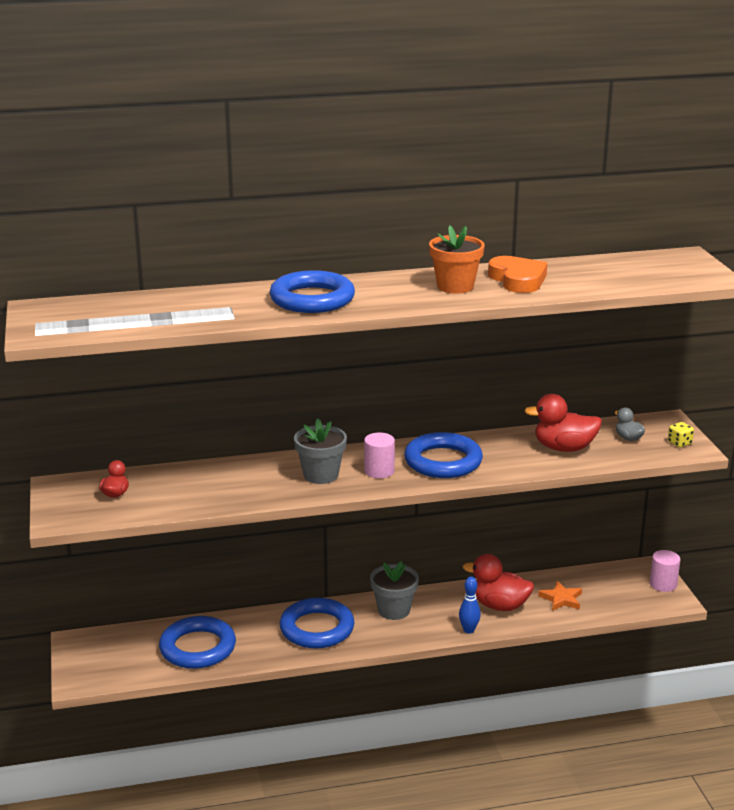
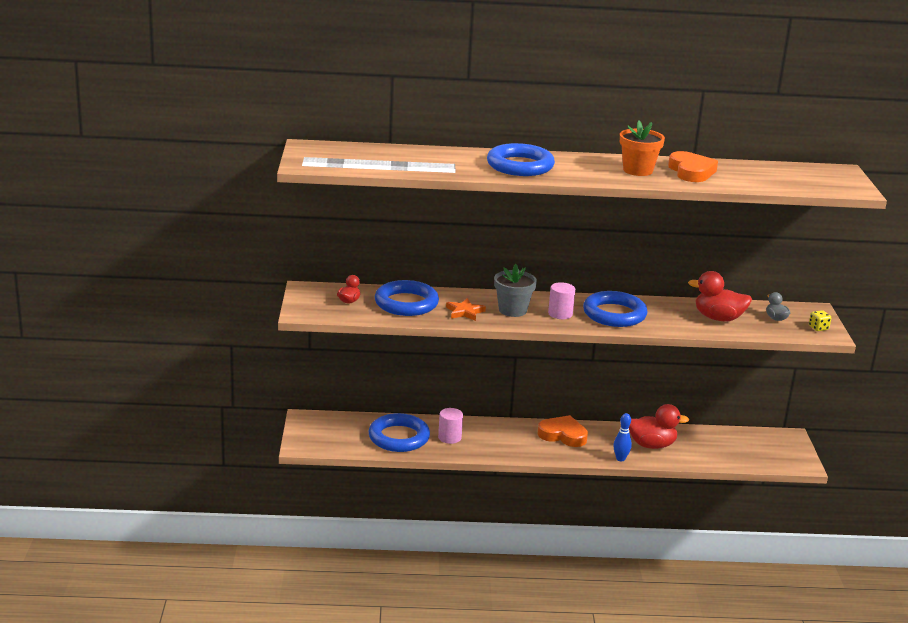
camera: 10 degrees right, 0 degrees up
blue ring [280,597,354,649] -> blue ring moved to [375,280,439,316]
grey flower pot [370,561,419,620] -> orange heart [537,415,588,447]
red duck [463,554,534,611] -> red duck turned 150 degrees clockwise [629,404,689,449]
orange star [538,581,582,611] -> orange star moved to [446,298,486,321]
pink cylinder [650,550,680,592] -> pink cylinder moved to [438,408,463,444]

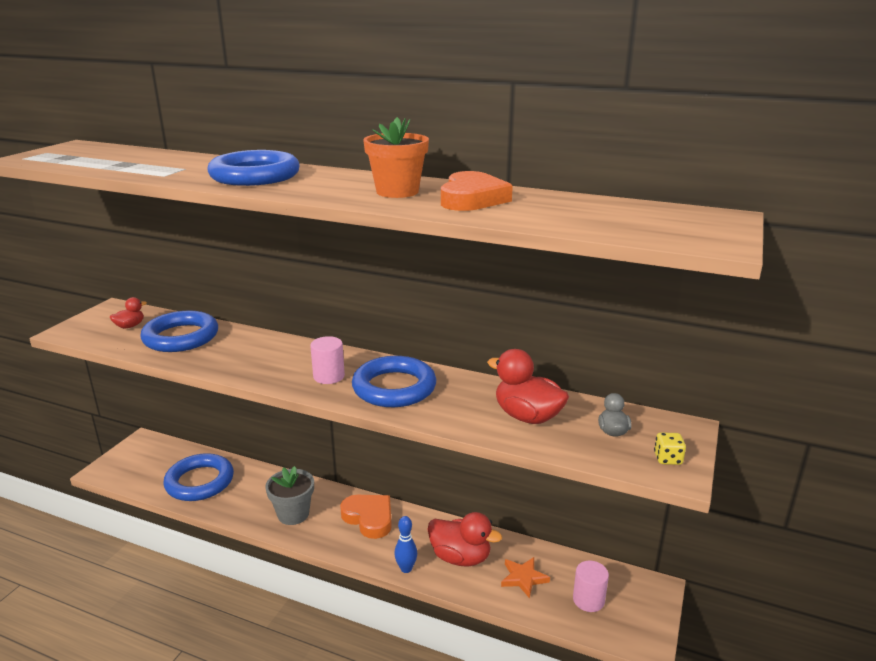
camera: 25 degrees right, 0 degrees up
pink cylinder [438,408,463,444] -> pink cylinder moved to [573,561,609,612]
orange star [446,298,486,321] -> orange star moved to [501,557,550,599]
grey flower pot [494,264,537,317] -> grey flower pot moved to [265,466,314,525]

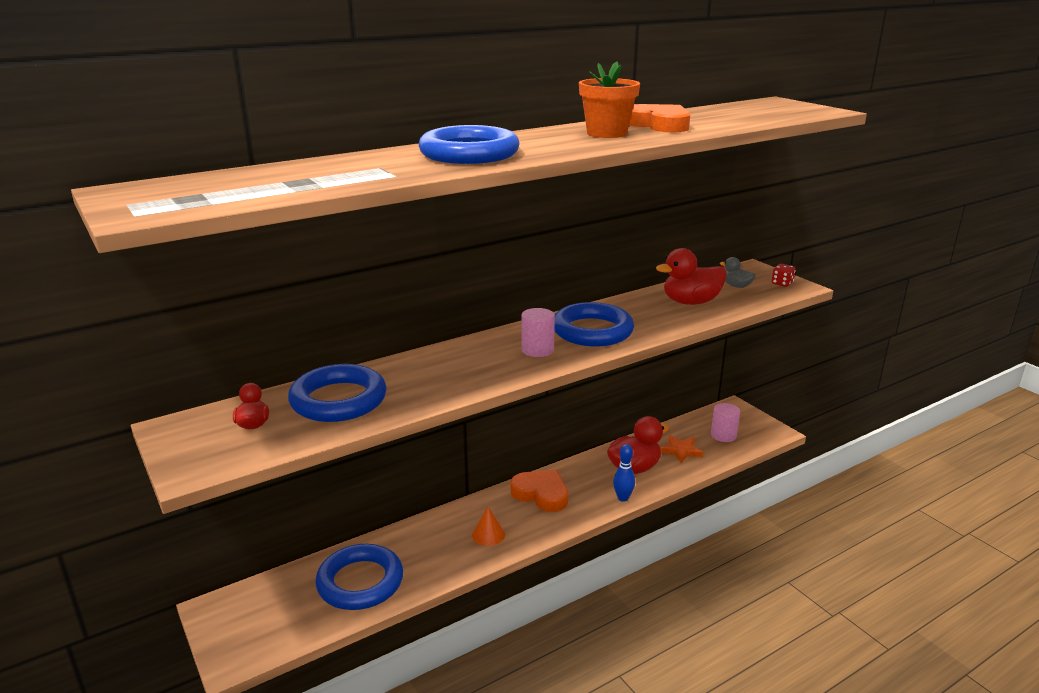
camera: 55 degrees left, 0 degrees up
grey flower pot [265,466,314,525] -> orange cone [472,507,505,546]
orange heart [340,495,392,539] -> orange heart turned 45 degrees clockwise [511,470,568,512]
yellow dice [654,432,686,465] -> red dice [772,264,796,287]

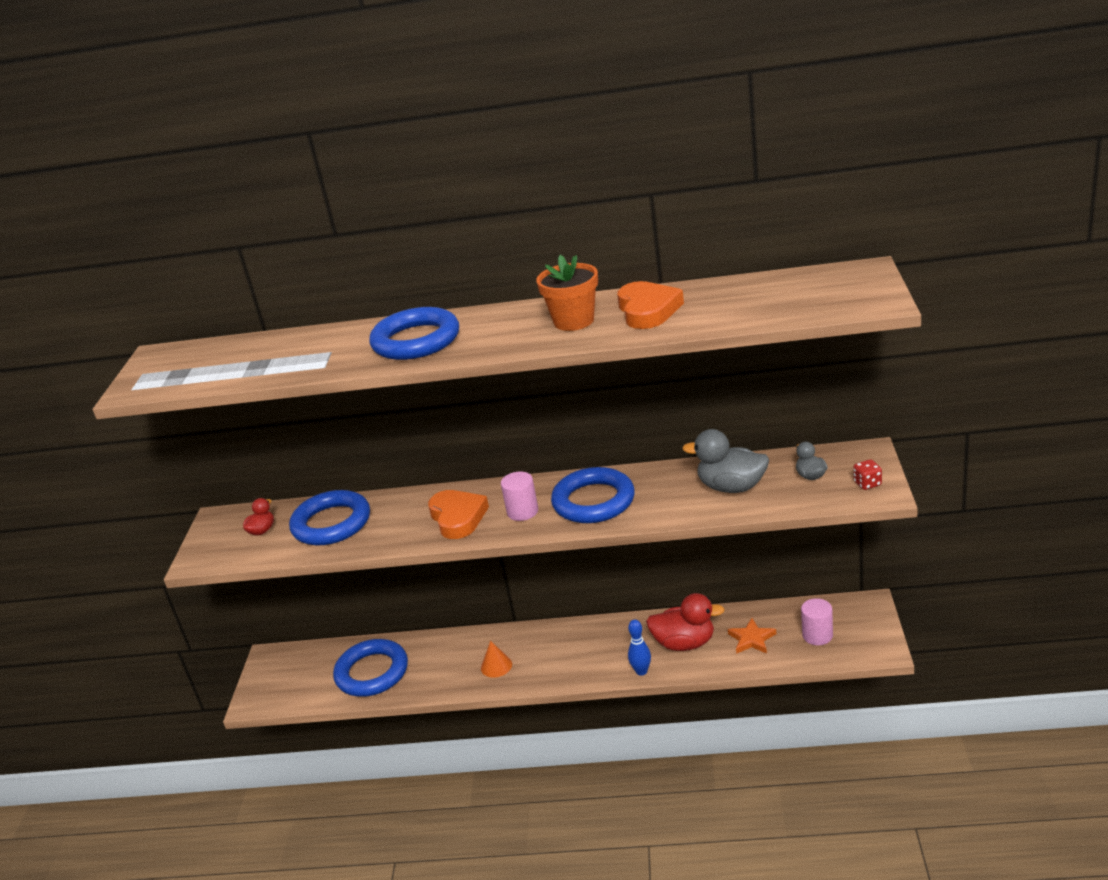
camera: 40 degrees right, 5 degrees up
orange heart [511,470,568,512] -> orange heart moved to [428,490,489,539]
red duck [656,248,727,305] -> grey duck [682,429,769,493]

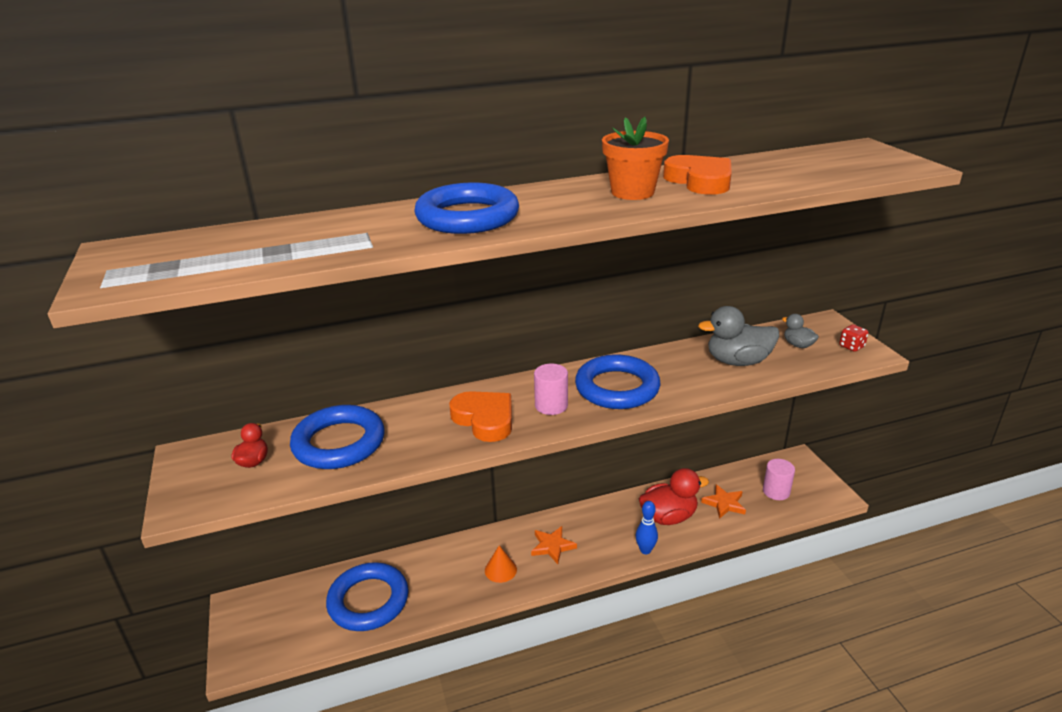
camera: 25 degrees left, 0 degrees up
none -> orange star [531,526,577,564]

